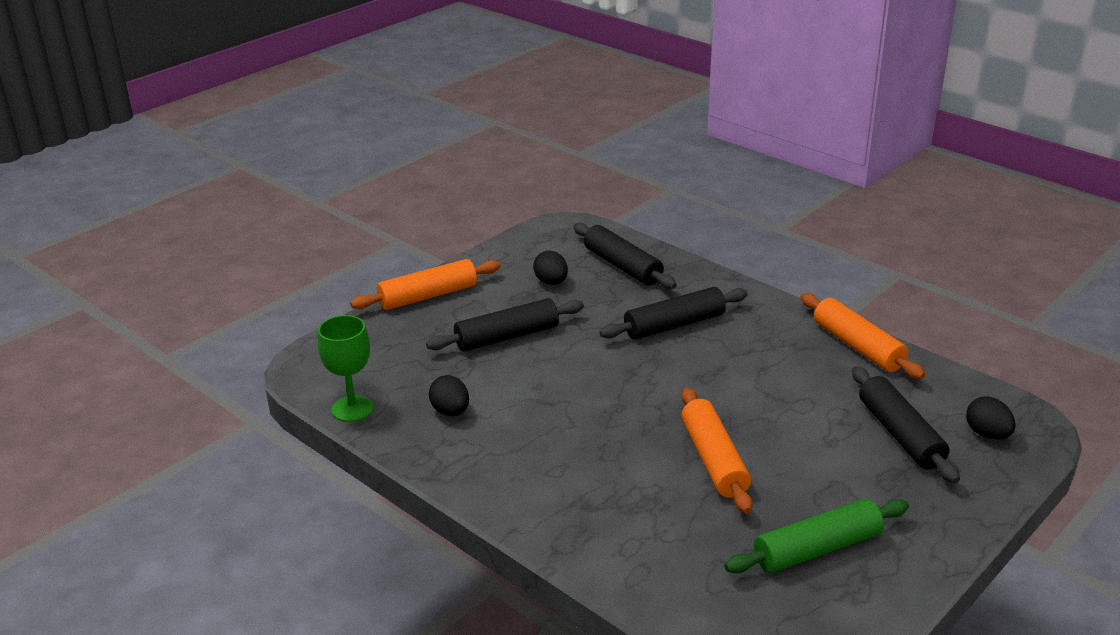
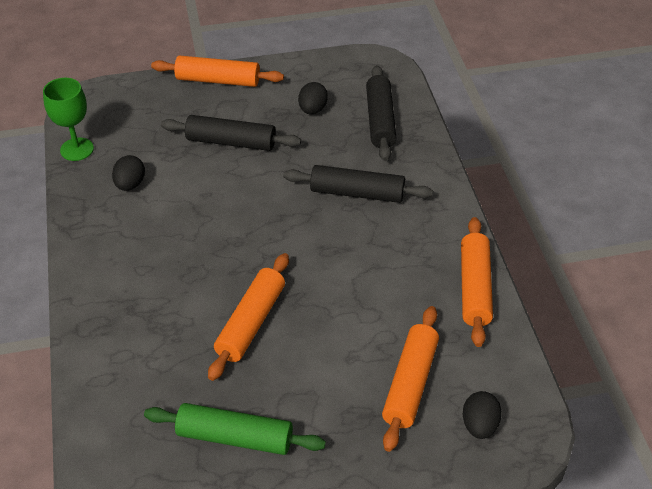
camera: 35 degrees right, 15 degrees up
black rolling pin [852,366,960,483] -> orange rolling pin [382,306,439,452]

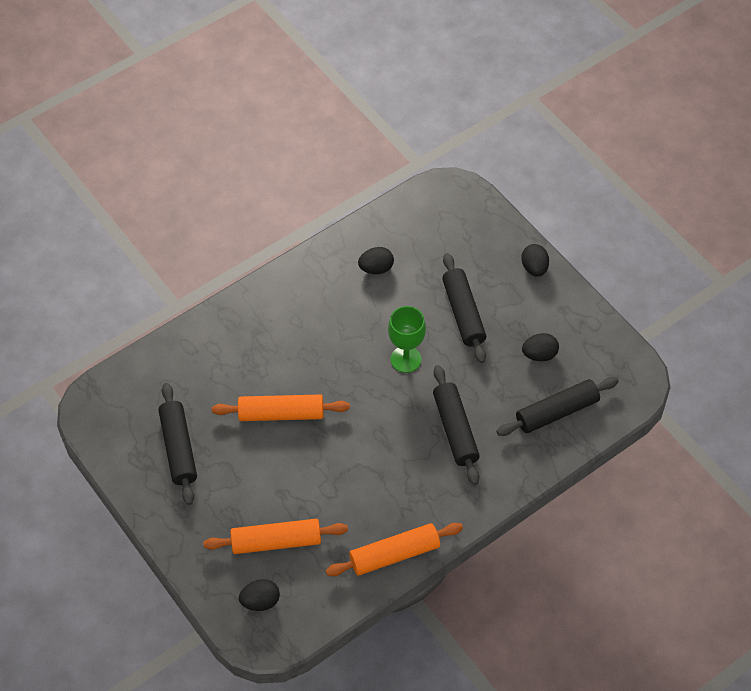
camera: 65 degrees right, 10 degrees up
green goblet [43,78,94,161] -> green goblet moved to [388,306,426,373]
green rolling pin [144,403,326,455] -> black rolling pin [159,383,197,505]
orange rolling pin [151,56,284,87] -> black egg [521,244,549,277]

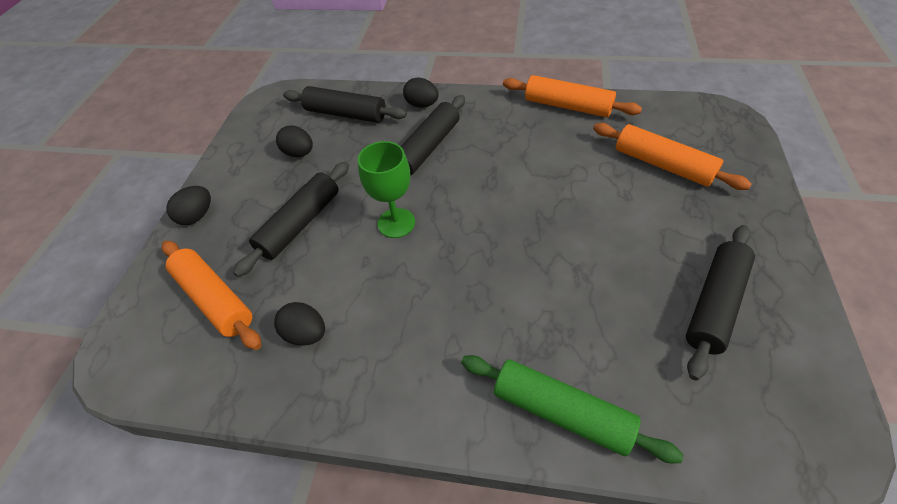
camera: 130 degrees left, 5 degrees down
orange rolling pin [212,394,350,421] -> orange rolling pin moved to [162,241,261,350]
black egg [239,579,280,611] -> black egg moved to [403,77,439,108]
none -> green rolling pin [461,355,684,463]

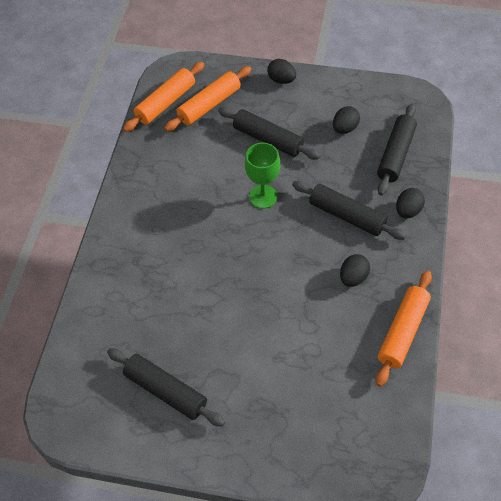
camera: 90 degrees right, 5 degrees up
black egg [274,302,325,345] -> black egg moved to [340,254,370,287]
green rolling pin [461,355,684,463] -> none
orange rolling pin [593,123,752,190] -> orange rolling pin moved to [123,62,204,132]

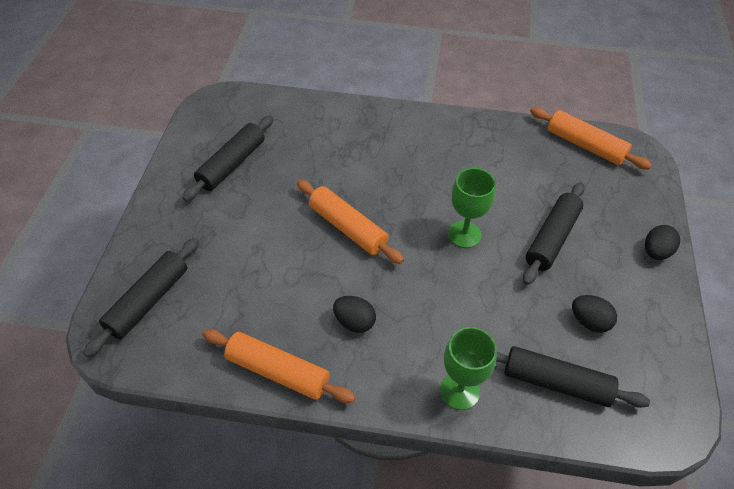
camera: 85 degrees right, 5 degrees down
orange rolling pin [164,66,251,131] -> orange rolling pin moved to [297,180,404,264]
black rolling pin [292,181,406,240] -> black rolling pin moved to [83,238,199,357]
black egg [396,188,425,218] -> green goblet [440,327,497,410]

